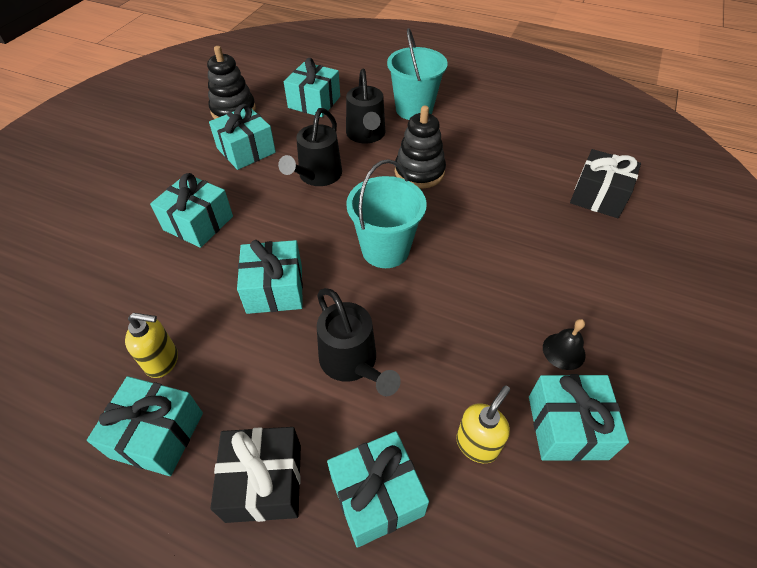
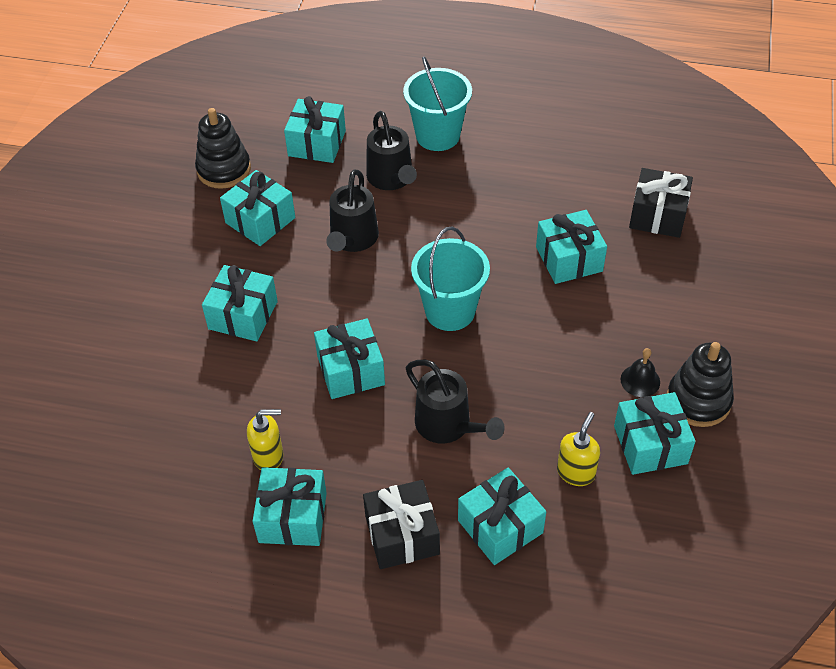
camera: 10 degrees left, 0 degrees up
black stacking toy [395,106,446,189] -> black stacking toy moved to [667,342,734,427]
none -> turquoise gift [536,210,607,284]

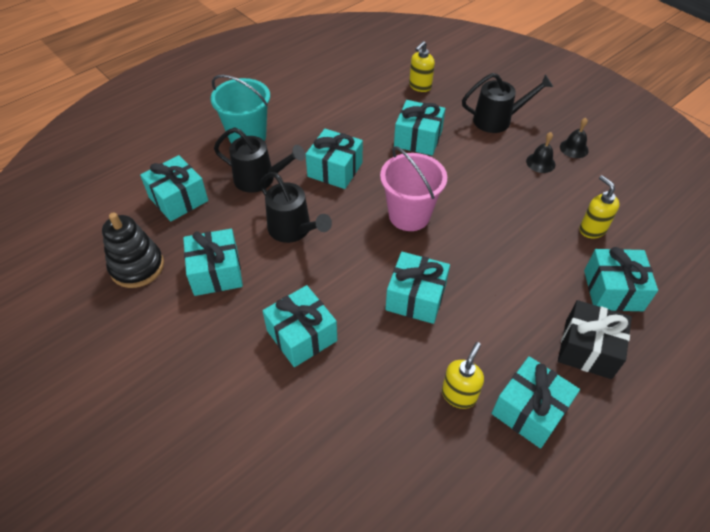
camera: 55 degrees left, 0 degrees up
black watering can [406,360,505,444] -> black watering can moved to [462,73,553,133]
turquoise bucket [411,227,490,331] -> pink bucket [380,146,447,231]
turquoise gift [614,392,696,475] -> turquoise gift moved to [305,129,363,189]
black gift [629,168,693,238] -> yellow soap dispenser [409,41,435,92]
black stacking toy [667,342,734,427] -> black bell [560,118,589,158]

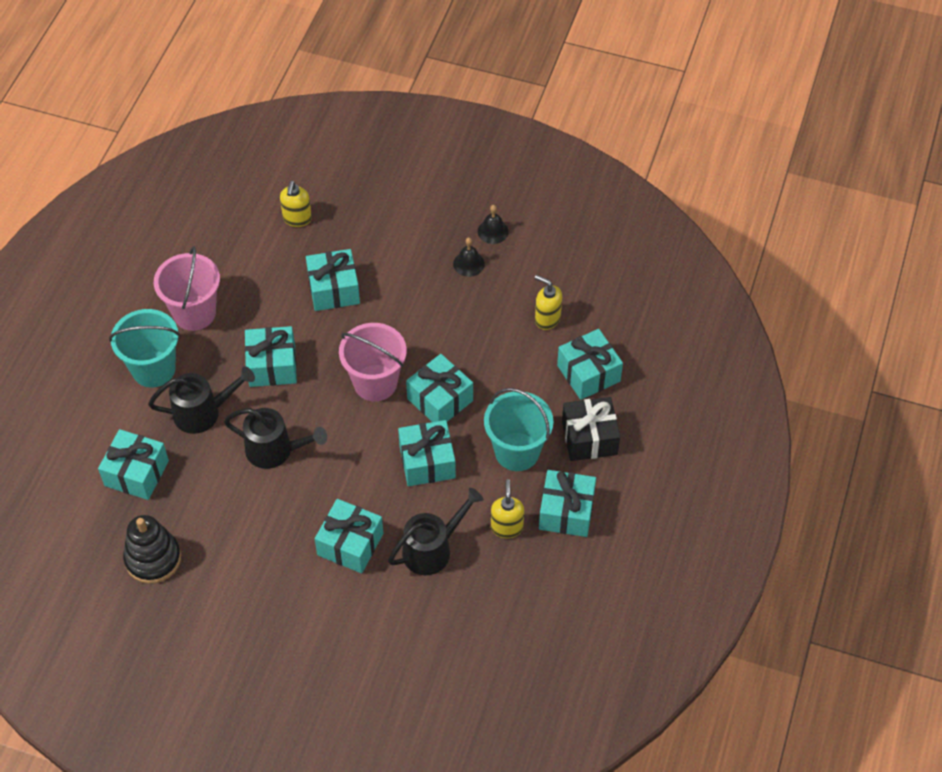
camera: 30 degrees left, 5 degrees up
turquoise gift [183,229,243,296] -> turquoise gift moved to [406,354,473,422]
black watering can [462,73,553,133] -> black watering can moved to [388,488,484,575]
none -> pink bucket [154,246,220,331]
none -> turquoise bucket [484,388,553,471]

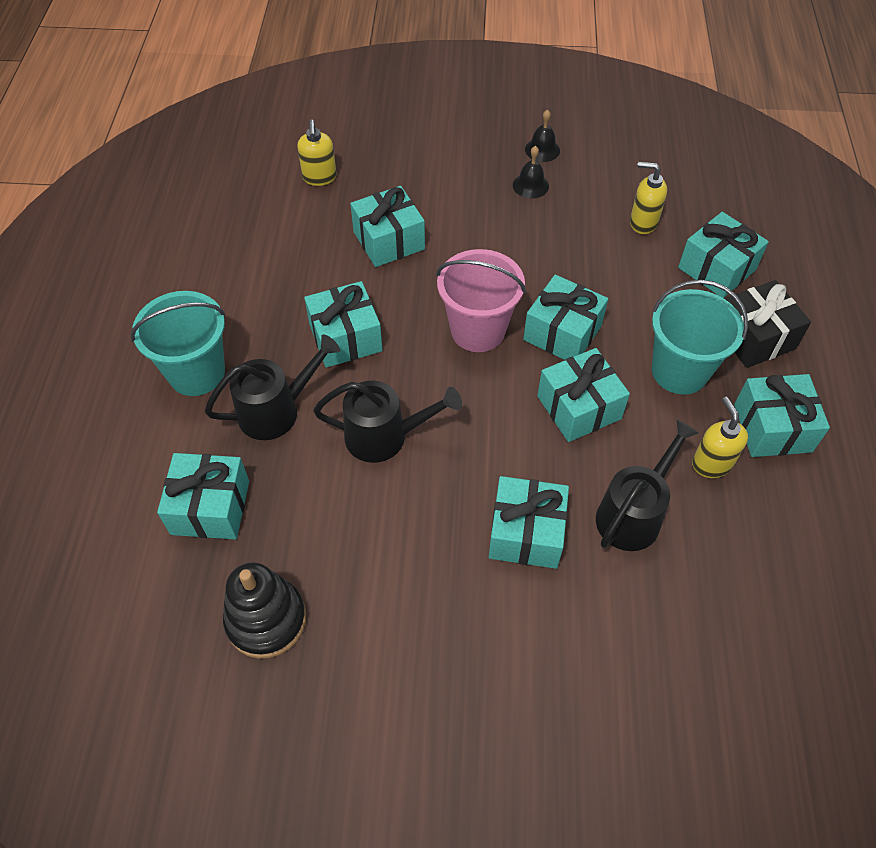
camera: 15 degrees left, 0 degrees up
pink bucket [154,246,220,331] -> none

